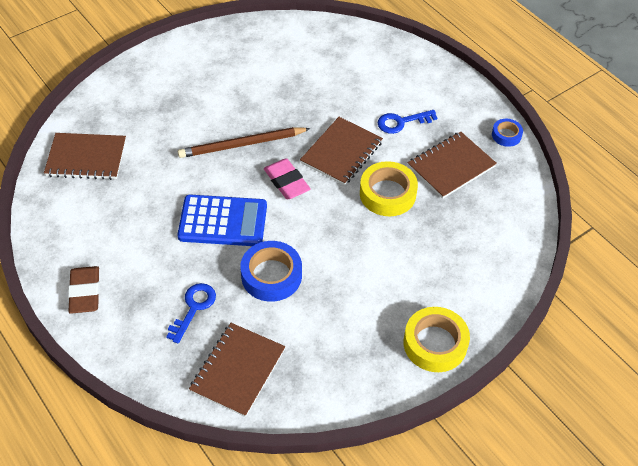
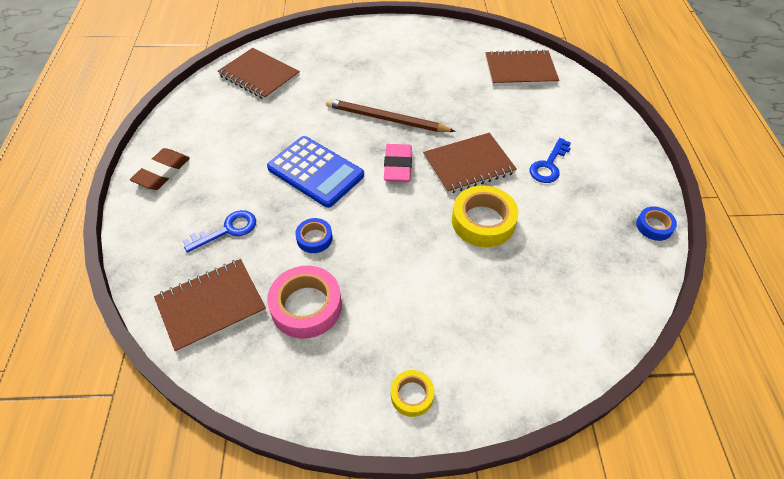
camera: 35 degrees right, 0 degrees up
blue tape [240,241,302,302] -> blue tape [295,218,333,253], size x0.55
blue key [378,110,437,134] -> blue key turned 75 degrees counterclockwise [530,138,571,183]
yellow tape [404,307,470,372] -> yellow tape [391,370,434,417], size x0.55
brown notebook [408,131,497,199] -> brown notebook moved to [485,49,559,86]
none -> pink tape [267,266,342,339]

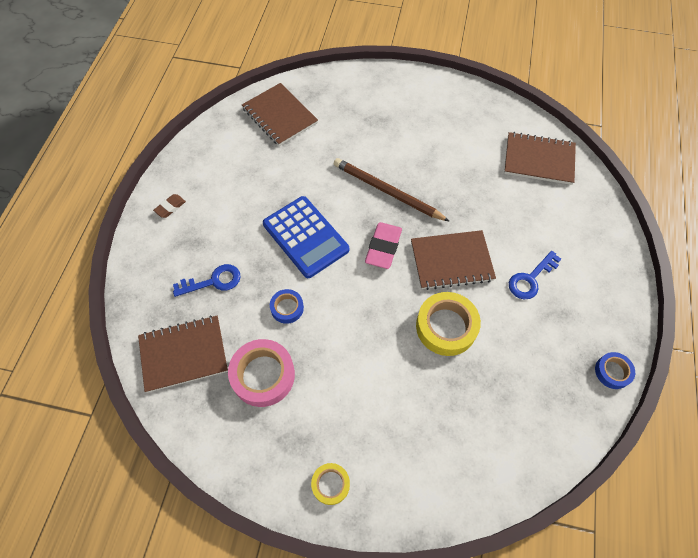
camera: 15 degrees right, 10 degrees up
brown eraser [130,148,190,190] -> brown eraser [153,194,186,218], size x0.57

